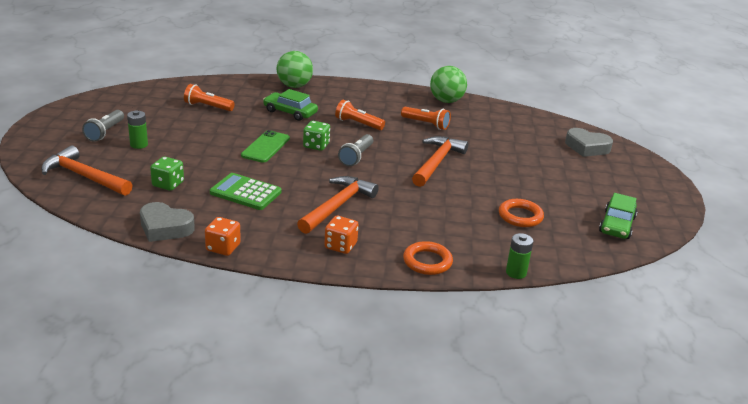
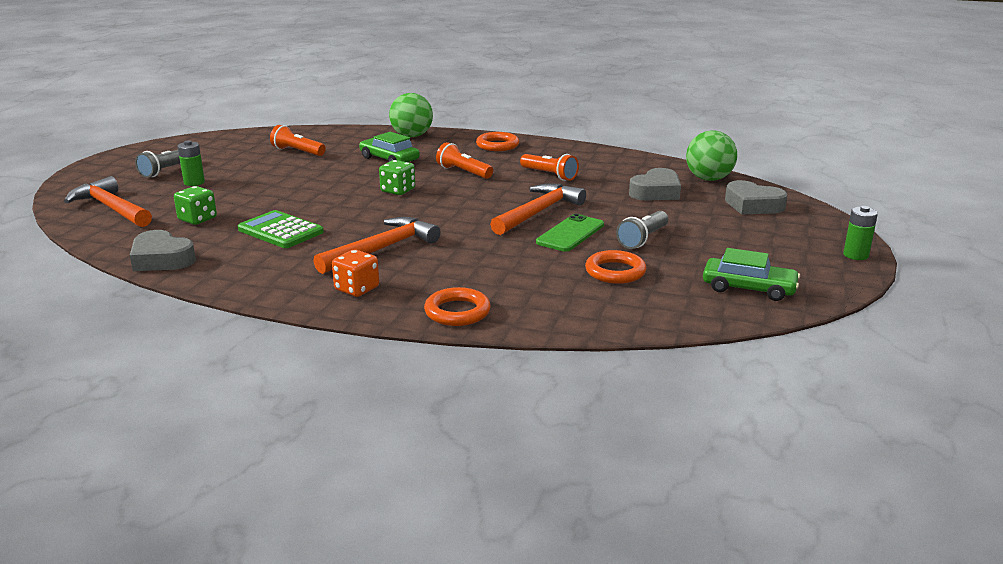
camera: 15 degrees right, 5 degrees down
orange dice [205,217,241,256] -> none
green phone [241,130,290,163] -> green phone moved to [536,214,604,252]
grey flashlight [338,134,373,166] -> grey flashlight moved to [616,211,668,249]
green ball [430,66,467,103] -> green ball moved to [686,130,737,181]
green battery [506,233,533,279] -> green battery moved to [843,206,878,260]
green car [599,193,637,239] -> green car turned 105 degrees counterclockwise [703,248,800,301]
none -> orange ring [476,132,519,151]
none -> grey heart [629,168,681,201]

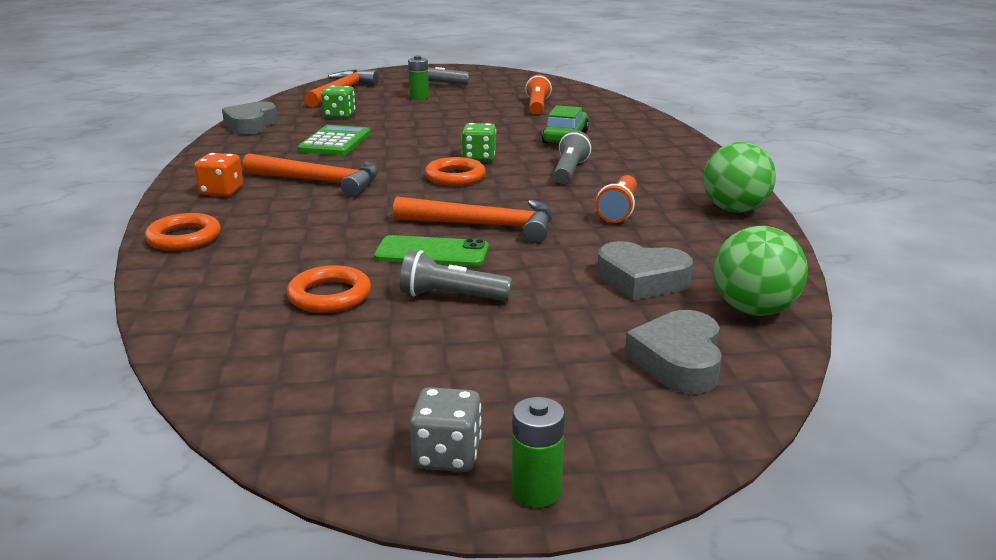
camera: 65 degrees right, 0 degrees up
green ball [389,93,433,137] -> green ball moved to [703,142,776,213]
orange flashlight [436,142,493,179] -> grey flashlight [553,131,591,184]
orange ring [476,132,519,151] -> orange ring moved to [425,157,486,186]
green car [703,248,800,301] -> none
none -> grey dice [410,387,482,472]

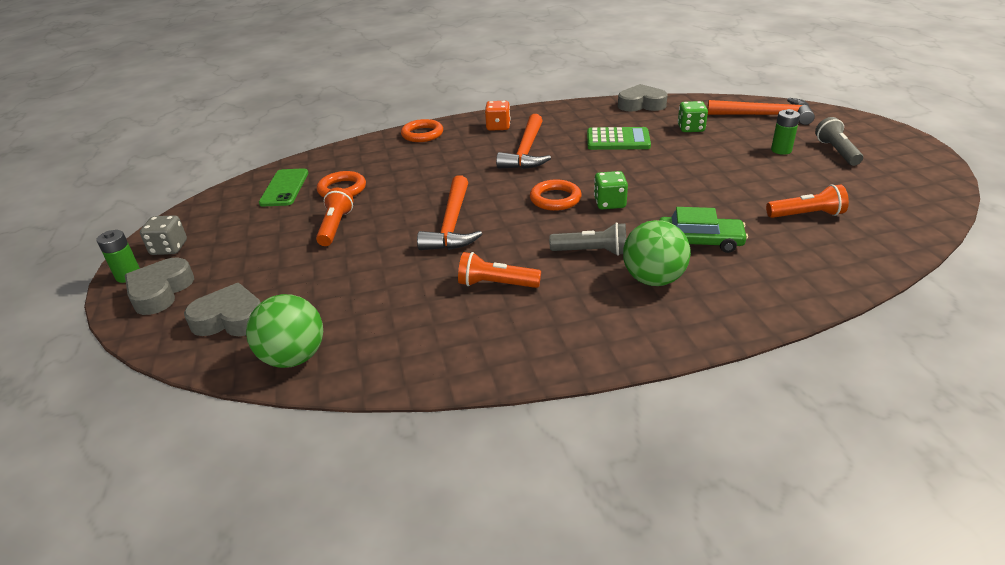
camera: 85 degrees right, 10 degrees up
green phone [374,235,489,267] -> green phone moved to [259,168,308,206]
grey flashlight [400,250,512,301] -> orange flashlight [316,188,354,246]
grey heart [597,241,693,300] -> grey heart moved to [125,258,194,315]
green ball [703,142,776,213] -> green ball moved to [623,220,691,286]

